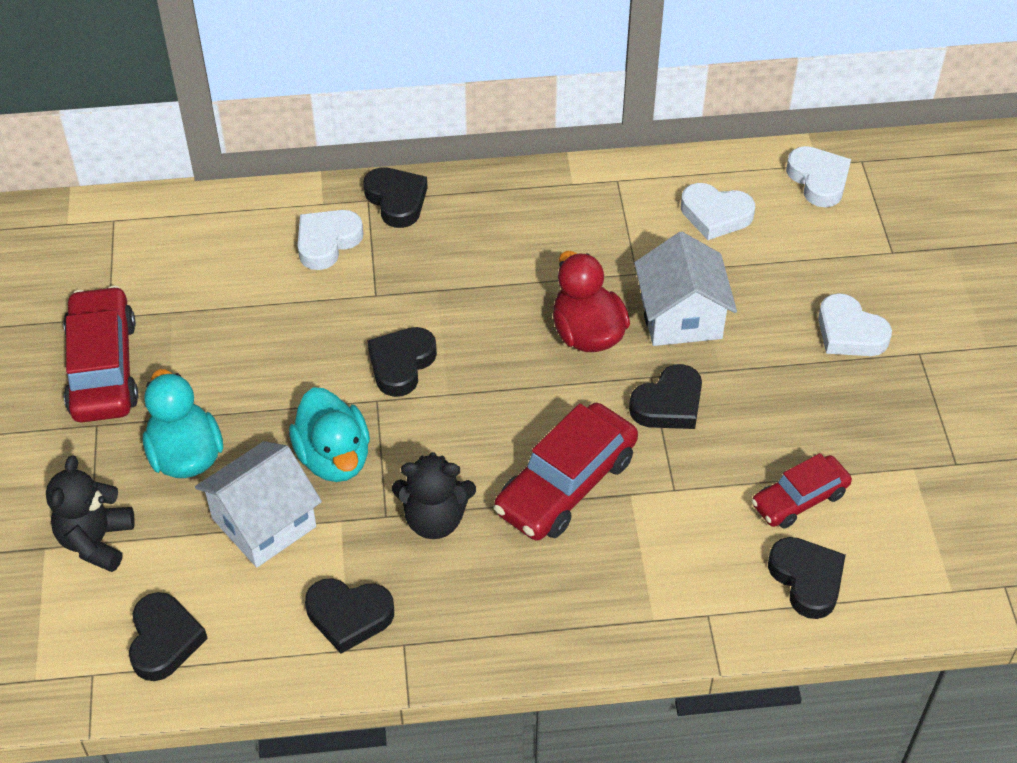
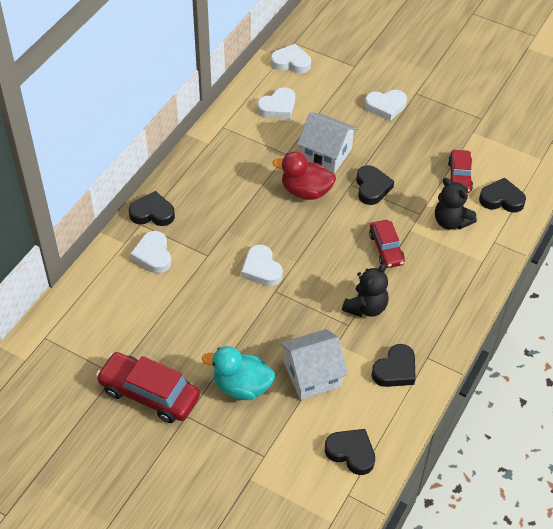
camera: 55 degrees left, 0 degrees up
black teddy bear [46,455,135,572] -> black teddy bear moved to [435,178,477,230]
white house [195,441,322,568] -> white house turned 75 degrees clockwise [280,329,348,400]
turquoise duck [289,387,370,482] -> none
black heart [367,327,437,397] -> white heart [241,245,283,286]
red car [493,403,638,541] -> red car [369,220,405,268], size x0.61

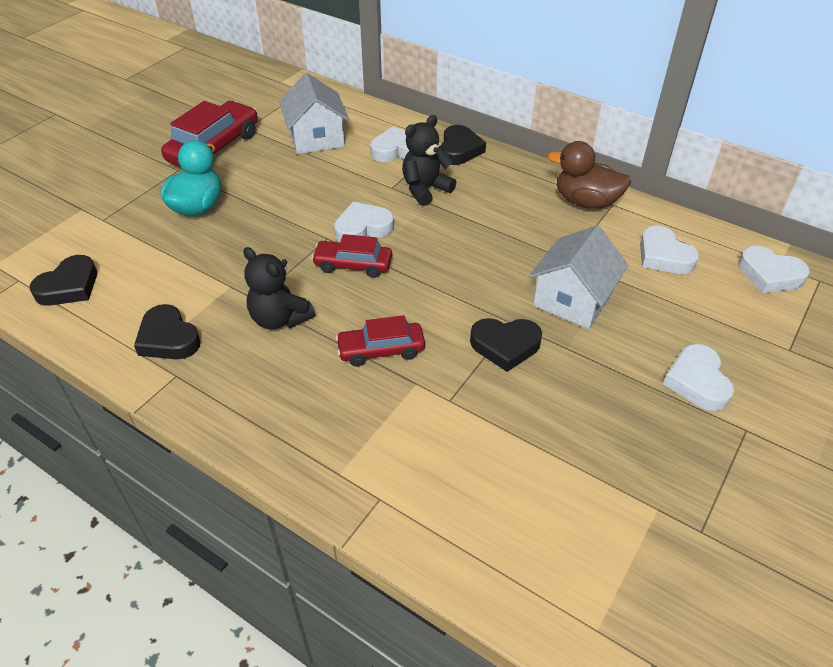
camera: 95 degrees right, 5 degrees down
white heart [271,44,311,73] -> white heart turned 105 degrees clockwise [738,245,810,293]
red duck [273,151,336,200] -> none
white house [280,329,348,400] -> white house moved to [279,73,349,154]
black teddy bear [435,178,477,230] -> black teddy bear moved to [402,115,456,206]
red car [448,150,473,193] -> red car moved to [311,234,392,278]
black heart [479,178,526,213] -> none
none -> brown duck [548,141,631,209]

